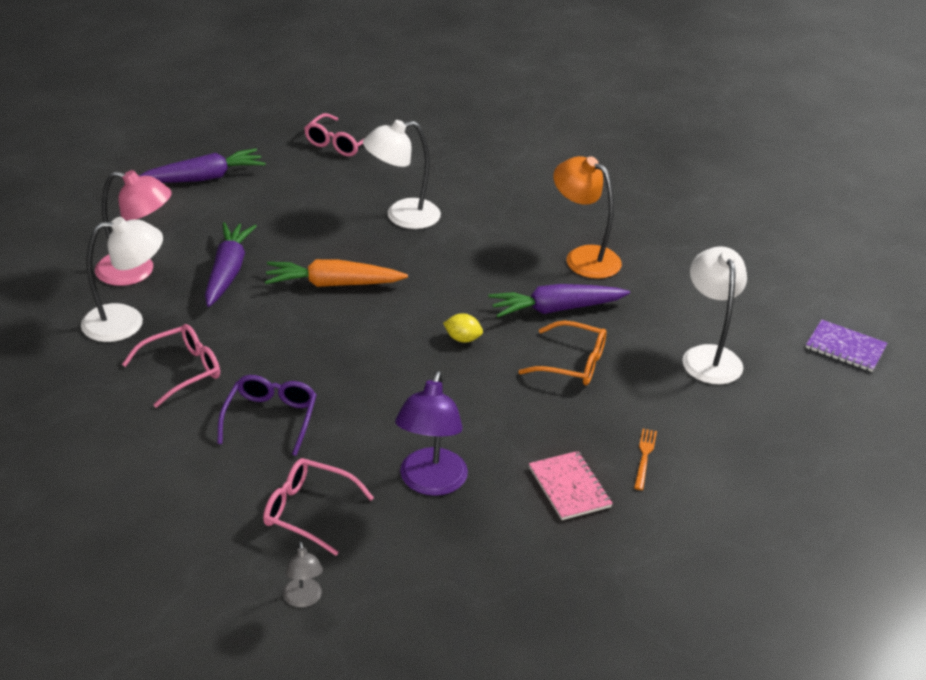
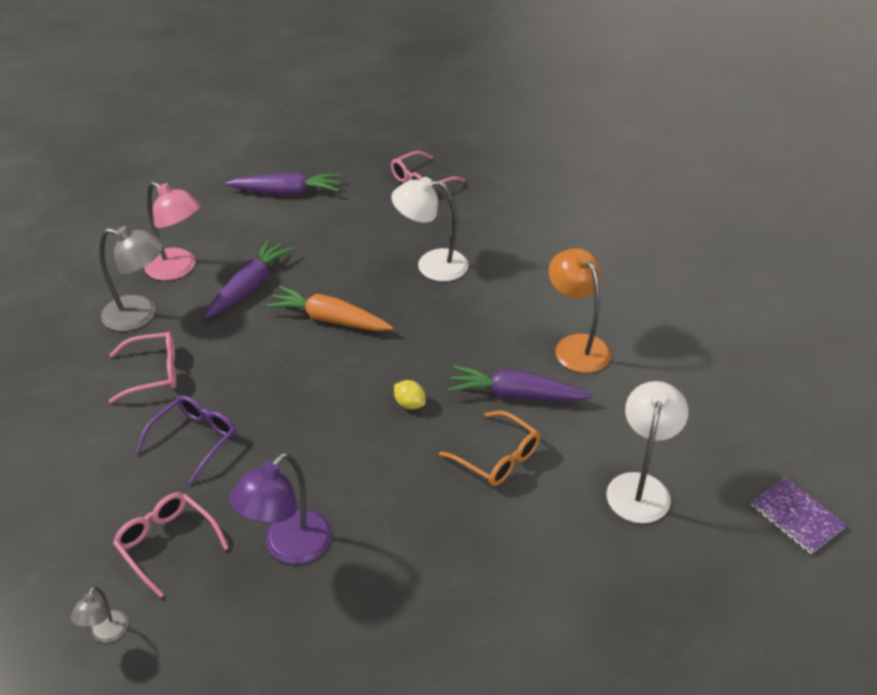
camera: 25 degrees right, 5 degrees up
white lamp [81,217,163,342] -> grey lamp [99,226,164,331]
pink notebook [529,451,613,520] -> none
orange fork [634,429,657,490] -> none

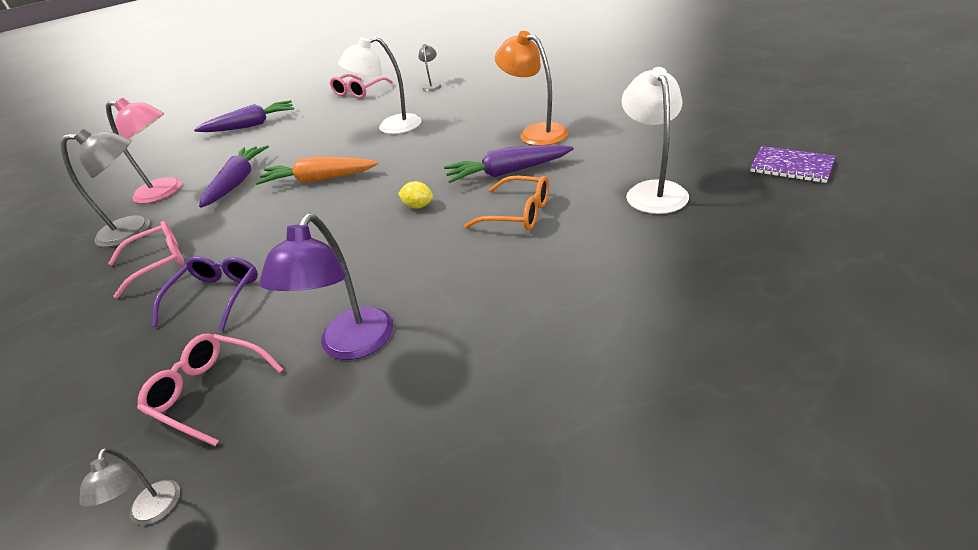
camera: 15 degrees left, 5 degrees down
none -> grey lamp [418,44,441,91]

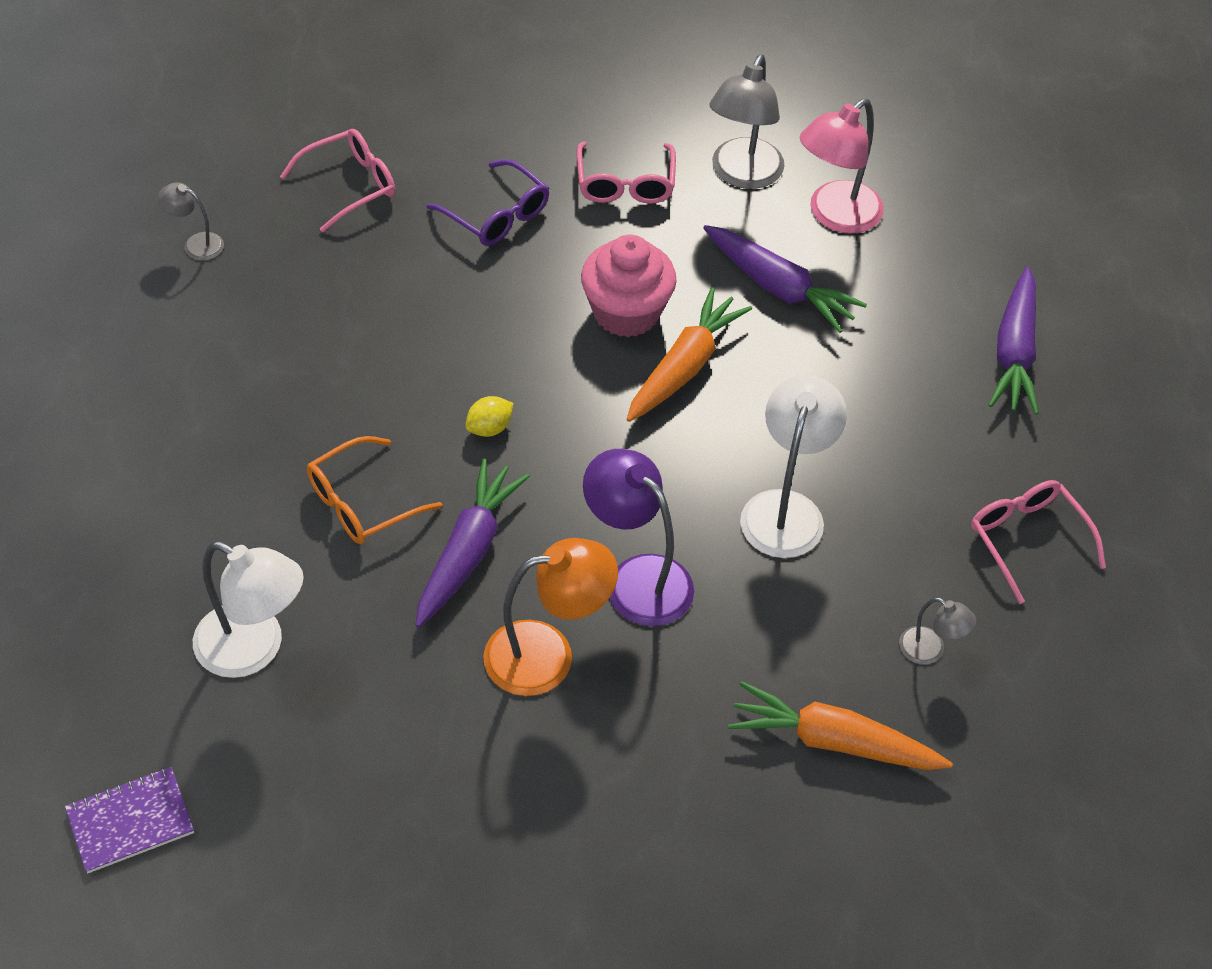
camera: 115 degrees right, 15 degrees up
grey lamp [79,448,180,525] -> grey lamp moved to [158,182,224,261]
purple lamp [259,214,393,360] -> purple lamp moved to [583,449,694,626]
none -> pink cupcake [581,235,676,337]
none -> orange carrot [728,681,953,770]

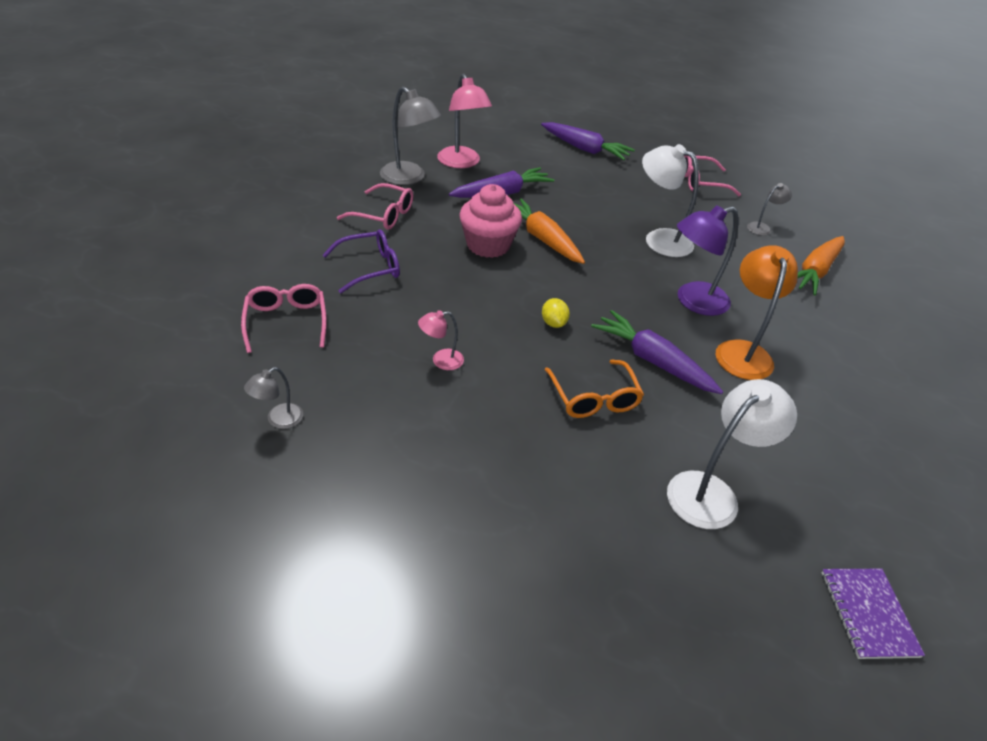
camera: 70 degrees left, 10 degrees down
none -> pink lamp [418,310,464,370]

